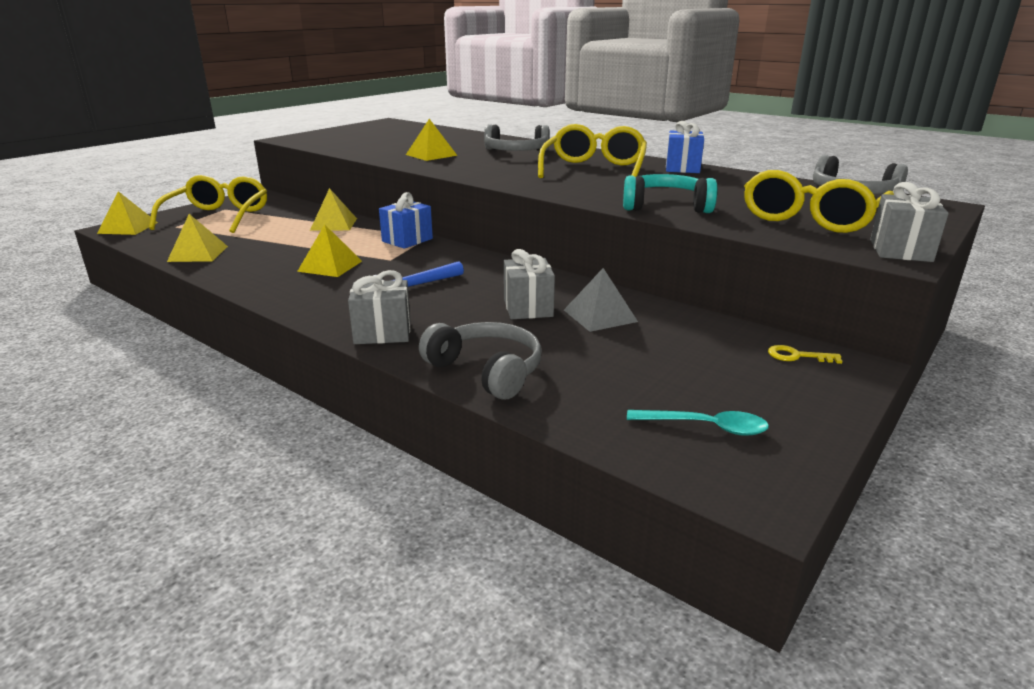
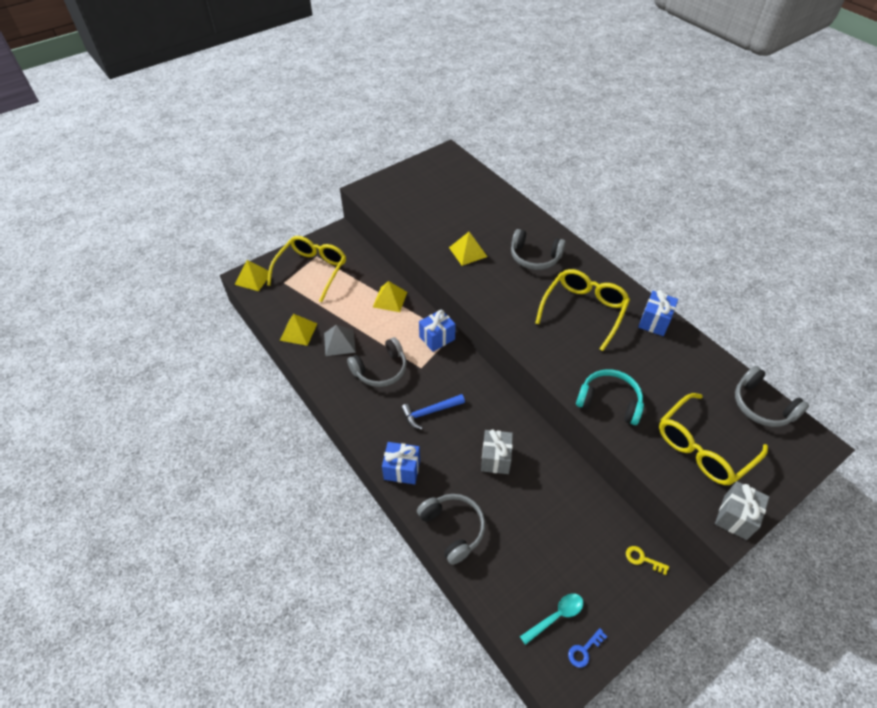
camera: 15 degrees right, 25 degrees up
yellow pyramid [297,224,362,277] -> grey headphones [347,337,407,387]
grey gift [348,270,411,344] -> blue gift [382,442,420,484]
grey pyramid [564,268,638,332] -> grey pyramid moved to [324,325,356,356]
turquoise spoon [627,410,769,436] -> turquoise spoon turned 60 degrees counterclockwise [520,593,584,645]
none -> blue key [568,628,607,668]

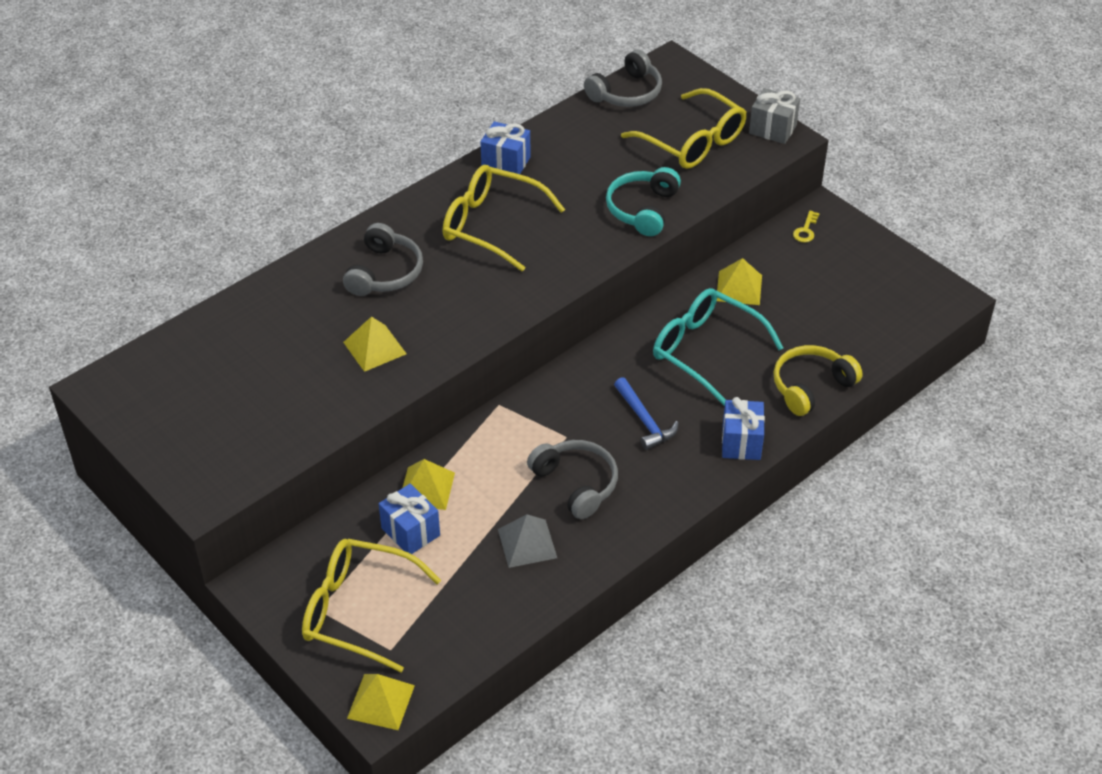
camera: 95 degrees left, 5 degrees down
yellow pyramid [279,314,317,346] -> yellow pyramid moved to [717,258,762,305]
grey headphones [417,494,485,565] -> yellow headphones [773,345,863,416]
blue gift [419,309,456,352] -> blue gift moved to [379,484,440,554]
grey gift [481,430,513,474] -> turquoise glasses [653,288,783,406]
turquoise spoon [520,593,584,645] -> none
blue key [568,628,607,668] -> none

